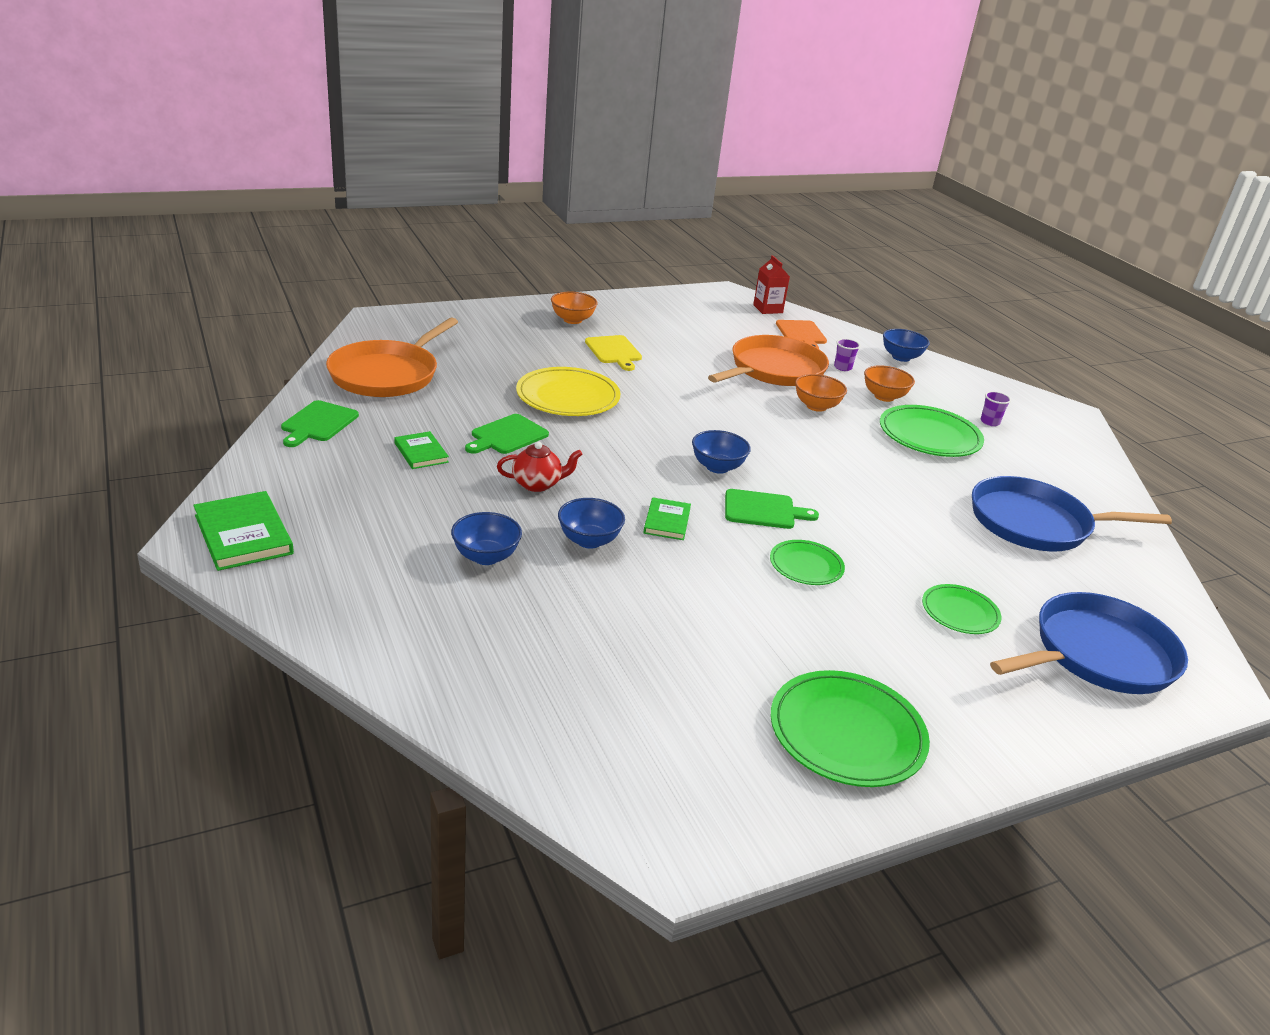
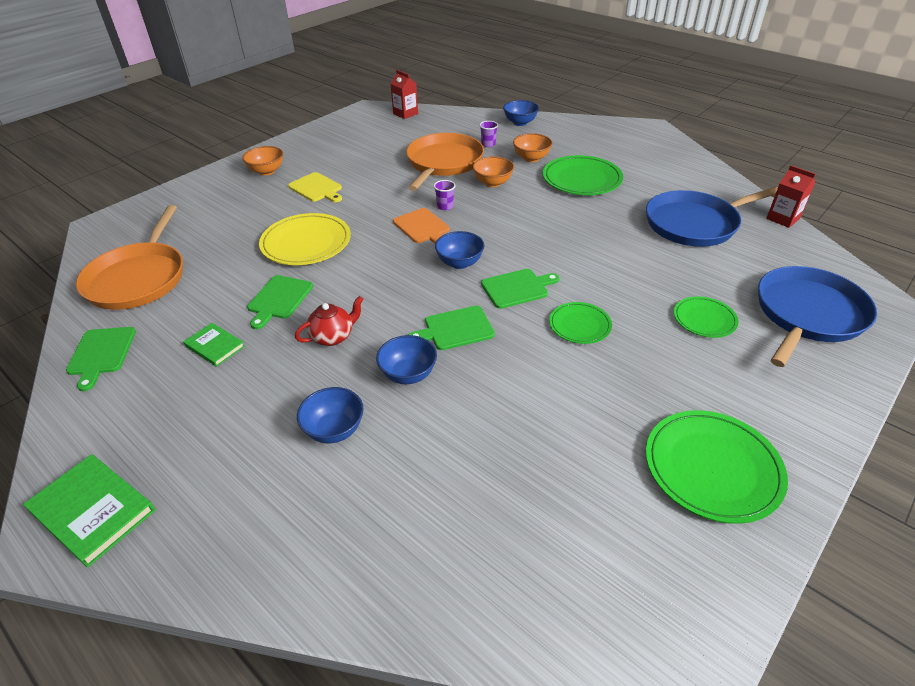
camera: 20 degrees left, 10 degrees up
green book [643,497,691,540] -> green cutting board [409,306,495,350]
orange cutting board [776,320,827,349] -> orange cutting board moved to [393,208,450,244]
purple cup [981,391,1011,426] -> purple cup moved to [434,180,456,210]
none -> red carton [766,165,815,228]

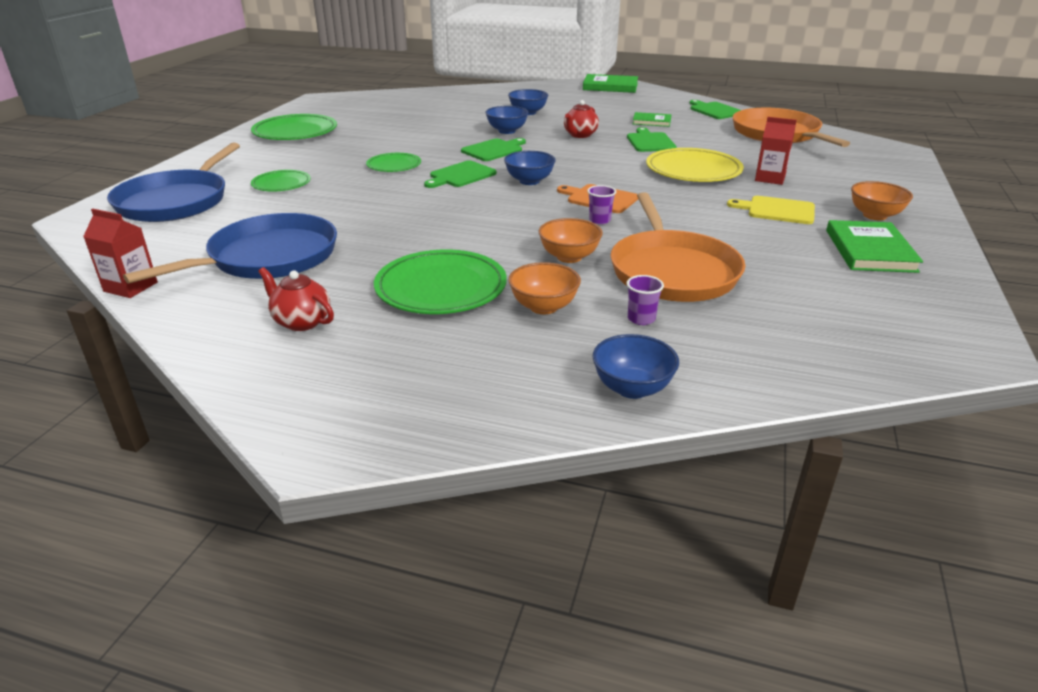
camera: 155 degrees right, 10 degrees down
red carton [390,70,418,119] -> red carton moved to [755,117,797,185]
none -> red teapot [258,267,334,331]
none -> green book [826,220,923,273]

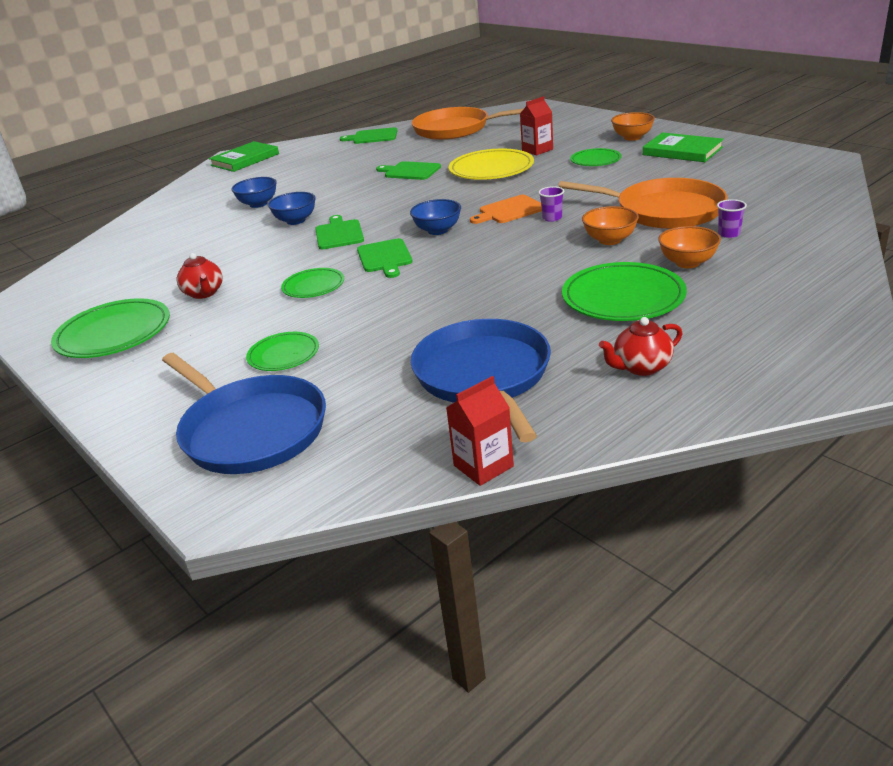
camera: 55 degrees left, 0 degrees up
red teapot [564,100,599,138] -> red teapot moved to [177,253,223,299]
blue bowl [593,334,679,399] -> none
green book [633,112,671,127] -> none
yellow cutting board [727,196,815,224] -> green plate [570,148,622,166]

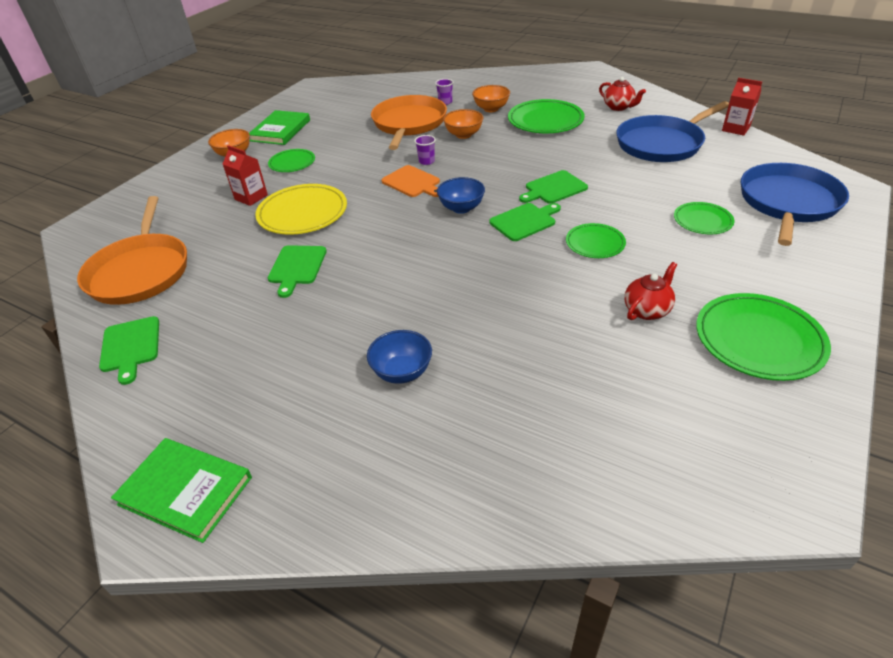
camera: 110 degrees left, 10 degrees up
blue bowl [268,192,316,225] -> none
green cutting board [315,215,364,249] -> green cutting board moved to [519,170,588,204]

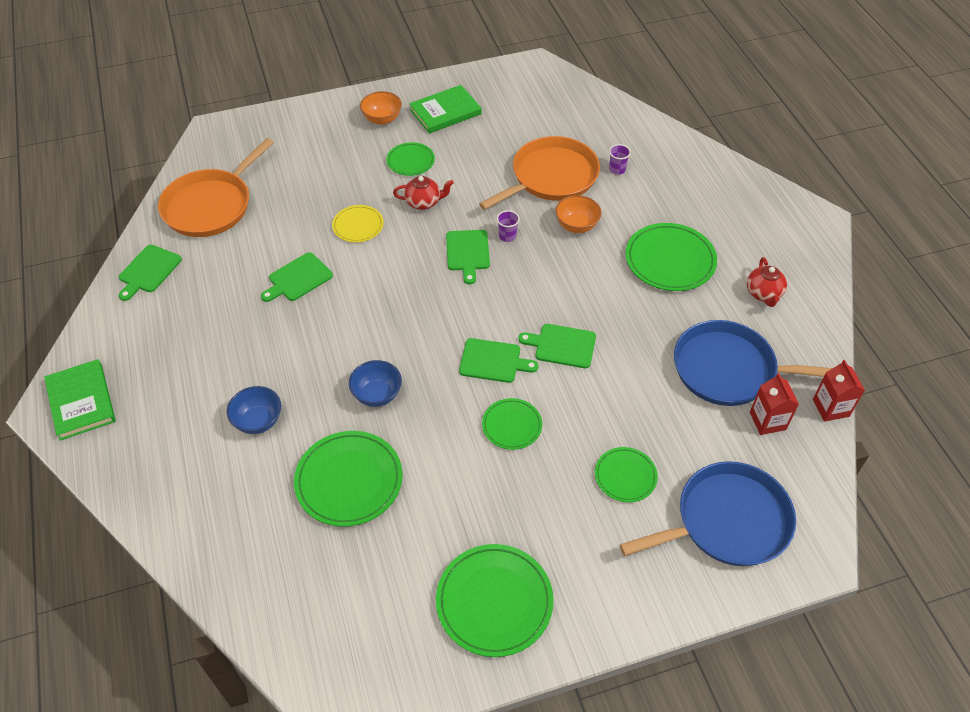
camera: 40 degrees right, 10 degrees up
red carton [223,145,268,206] -> red carton moved to [750,373,799,435]
yellow plate [255,184,347,235] -> yellow plate [332,205,384,242], size x0.58
orange cutting board [382,165,440,197] -> green cutting board [446,230,490,284]
blue bowl [437,177,485,214] -> blue bowl moved to [349,360,402,407]
orange bowl [472,85,510,112] -> none
red teapot [624,262,677,320] -> red teapot moved to [393,176,454,210]
none -> green plate [294,431,403,527]

